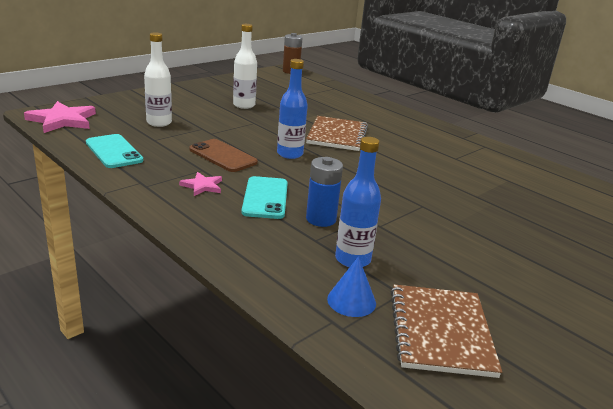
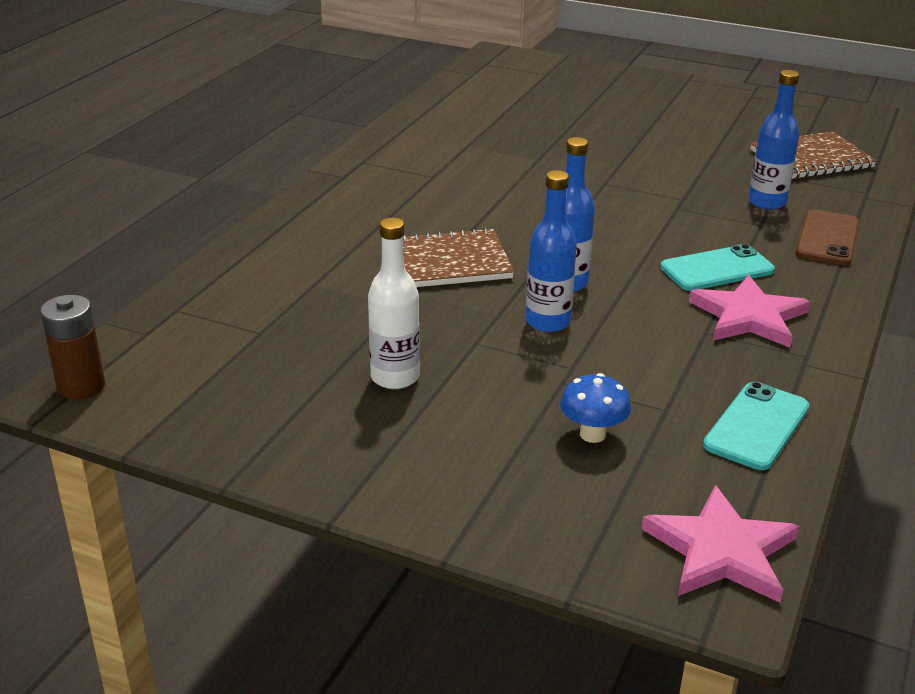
camera: 110 degrees left, 5 degrees up
white bottle [144,32,172,127] -> blue mushroom [560,373,631,443]
pink star [179,172,222,196] -> pink star [689,275,810,348], size x1.86
brown phone [189,139,258,172] -> brown phone moved to [796,209,859,265]
blue battery [306,157,343,227] -> none
blue cone [327,256,376,317] -> none
none -> blue bottle [526,170,577,332]

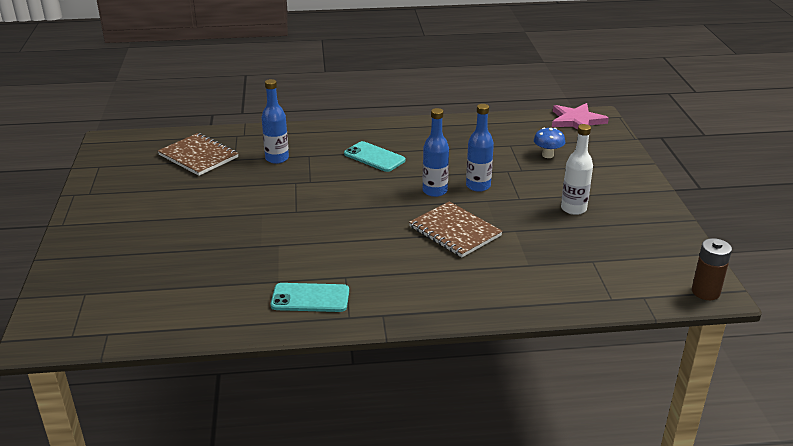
camera: 120 degrees left, 0 degrees up
pink star [689,275,810,348] -> none
turquoise phone [703,382,809,470] -> turquoise phone moved to [271,283,349,312]
brown phone [796,209,859,265] -> none

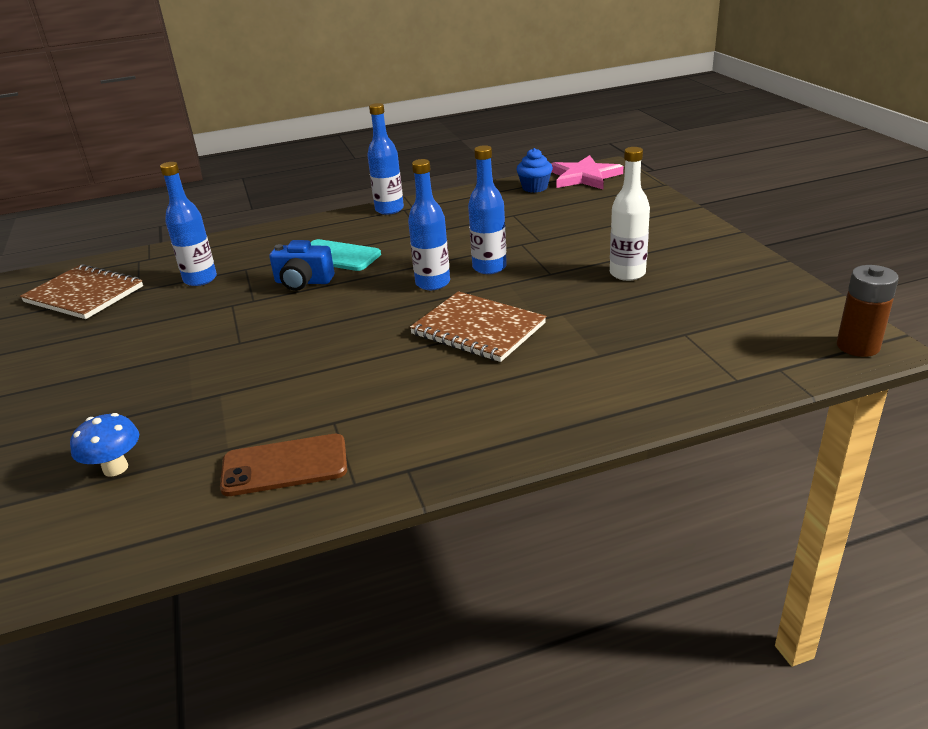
camera: 10 degrees left, 0 degrees up
turquoise phone [271,283,349,312] -> brown phone [220,434,347,496]
blue mushroom [534,128,565,158] -> blue mushroom moved to [70,413,139,477]
none -> blue camera [269,240,335,291]
none -> blue bottle [367,103,404,215]
none -> blue cupcake [516,148,553,193]

